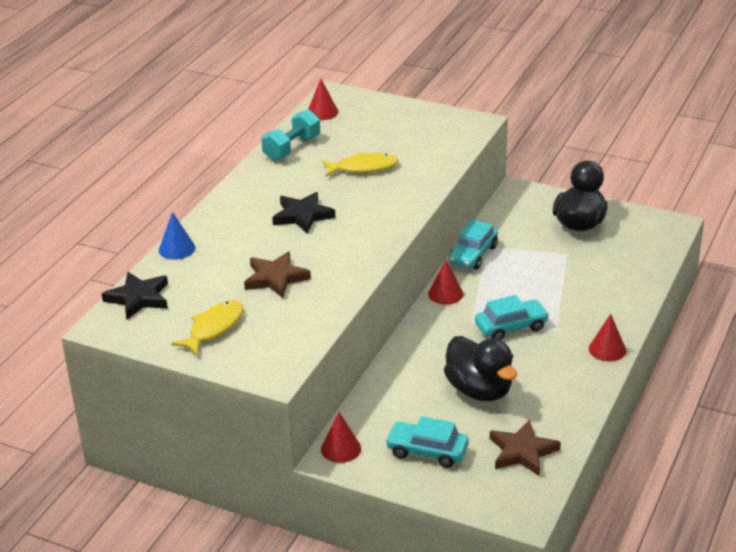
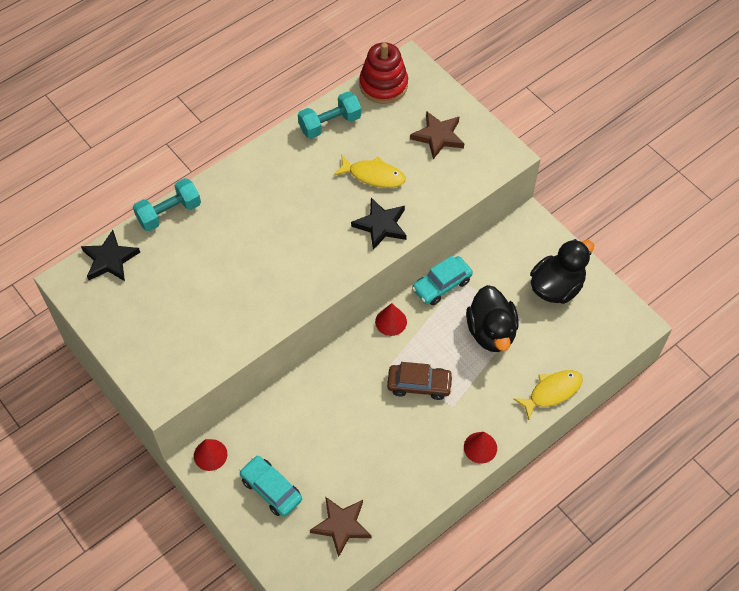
camera: 25 degrees right, 25 degrees up
blue cone [159,212,195,260] -> turquoise dumbbell [133,178,201,231]
yellow fish [171,300,244,356] -> yellow fish moved to [513,370,583,420]
brown star [244,252,311,298] -> brown star moved to [410,111,464,159]
black star [272,192,335,234] -> black star moved to [351,198,407,250]
red cone [308,79,338,120] -> red stacking toy [359,42,408,104]
black duck [444,336,517,401] -> black duck moved to [466,285,519,352]
turquoise car [475,295,549,340] -> brown car [387,362,453,400]

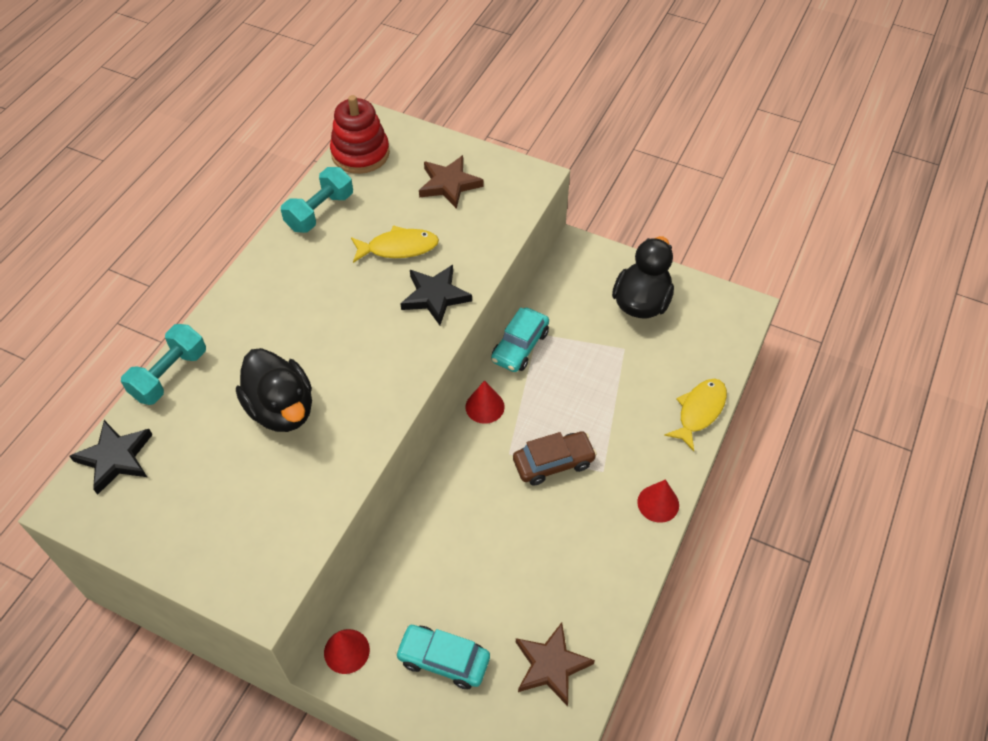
camera: 25 degrees left, 5 degrees down
black duck [466,285,519,352] -> black duck moved to [236,348,312,432]

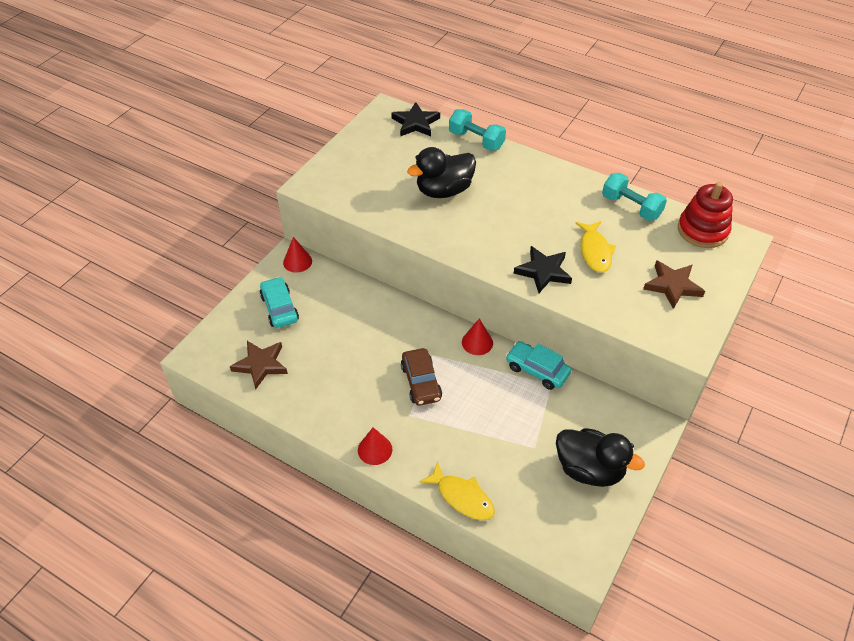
camera: 95 degrees right, 5 degrees down
turquoise car [395,625,490,689] -> turquoise car turned 45 degrees counterclockwise [260,277,299,328]

